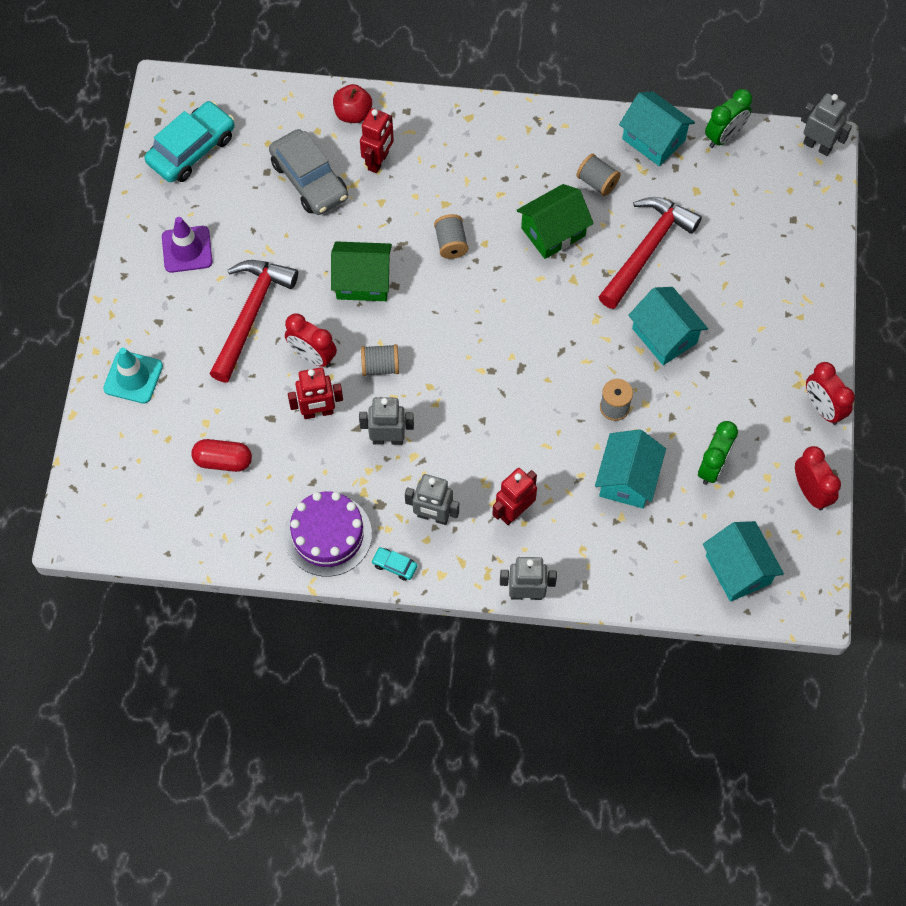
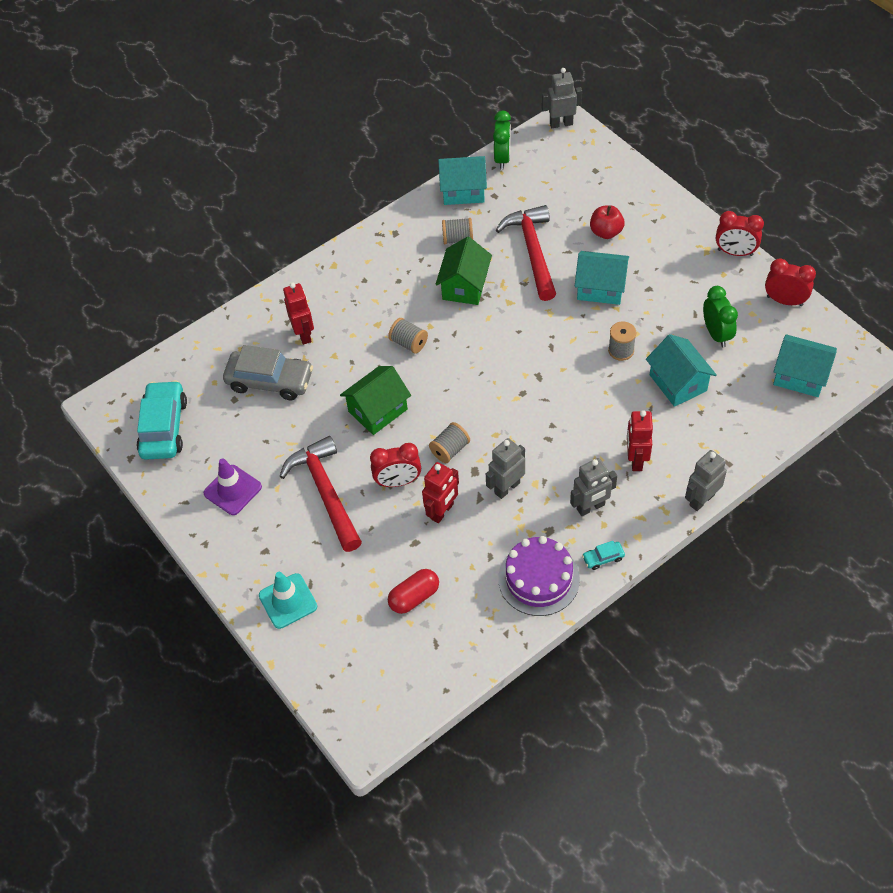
camera: 40 degrees left, 10 degrees down
red apple [333,84,372,123] -> red apple moved to [590,205,625,239]

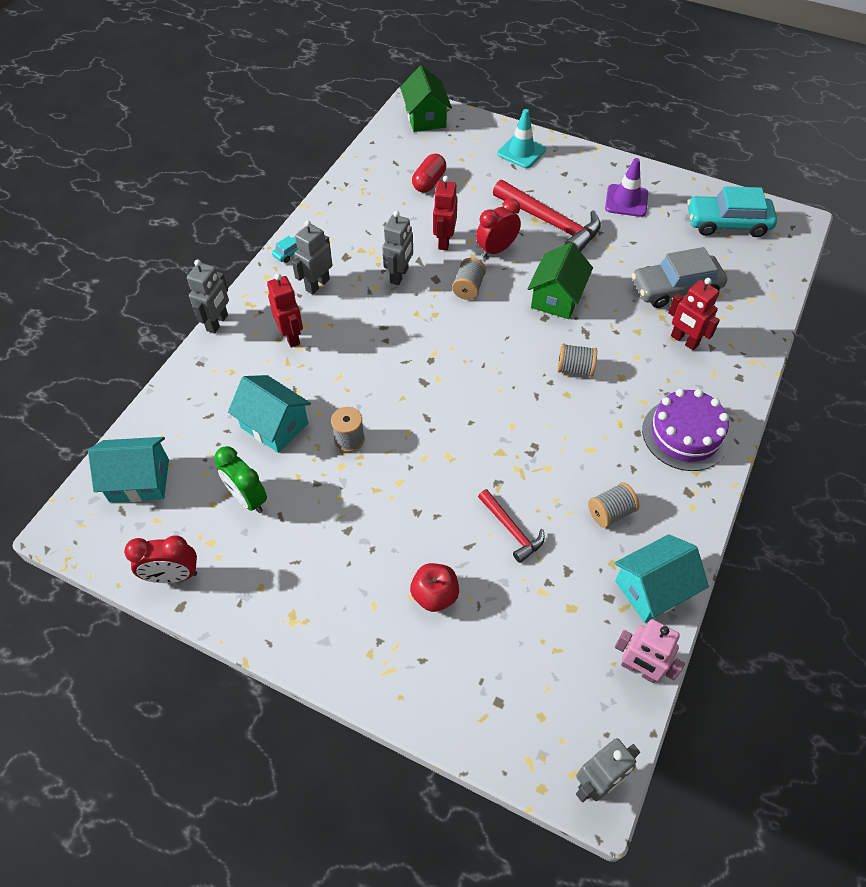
camera: 150 degrees right, 0 degrees up
turquoise car [137,380,187,460] -> turquoise car turned 120 degrees clockwise [687,186,777,237]
green house [435,237,492,305] -> green house moved to [400,65,452,132]
green clock [493,111,511,170] -> pink robot [615,619,685,683]
red hammer [496,205,556,301] -> red hammer [478,489,545,563], size x0.55
purple cake [498,536,580,616] -> purple cake moved to [642,389,729,471]
turquoise house [575,251,629,305] -> none
red clock [716,211,764,256] -> none

